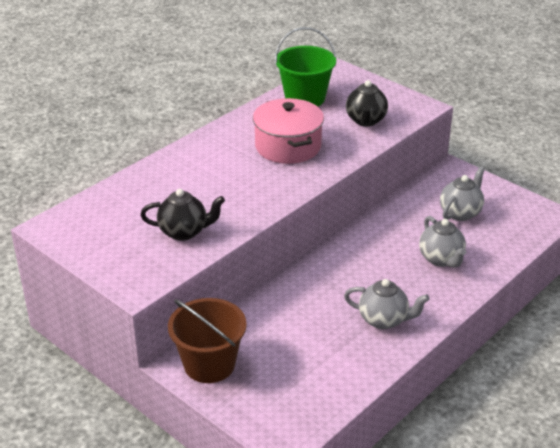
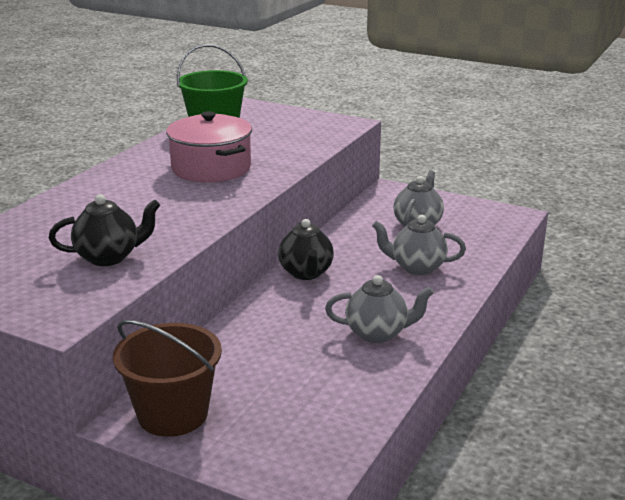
camera: 15 degrees left, 10 degrees down
black teapot [346,80,388,126] -> black teapot moved to [278,219,334,280]
grey teapot [419,216,466,268] -> grey teapot turned 135 degrees clockwise [372,215,466,275]

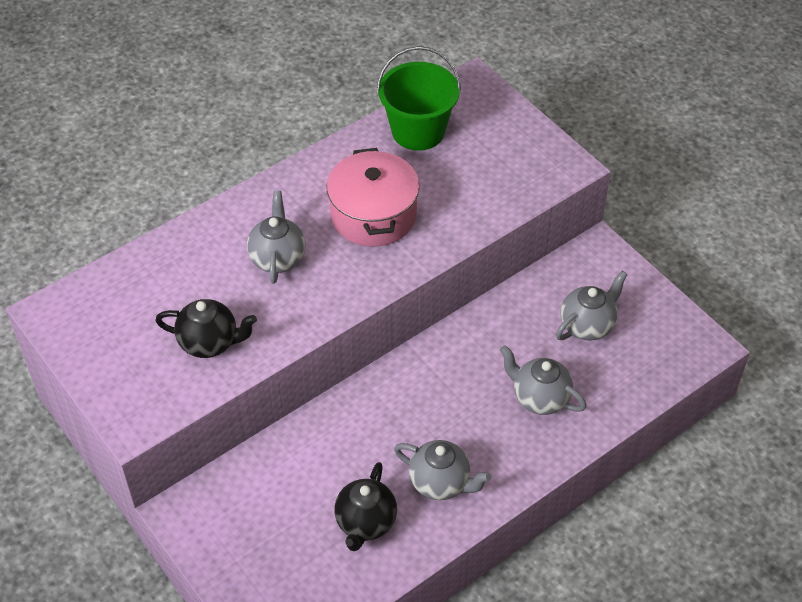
camera: 25 degrees right, 25 degrees up
brown bucket [113,320,222,437] -> none
black teapot [278,219,334,280] -> black teapot moved to [334,462,397,551]
none -> grey teapot [247,191,306,284]

